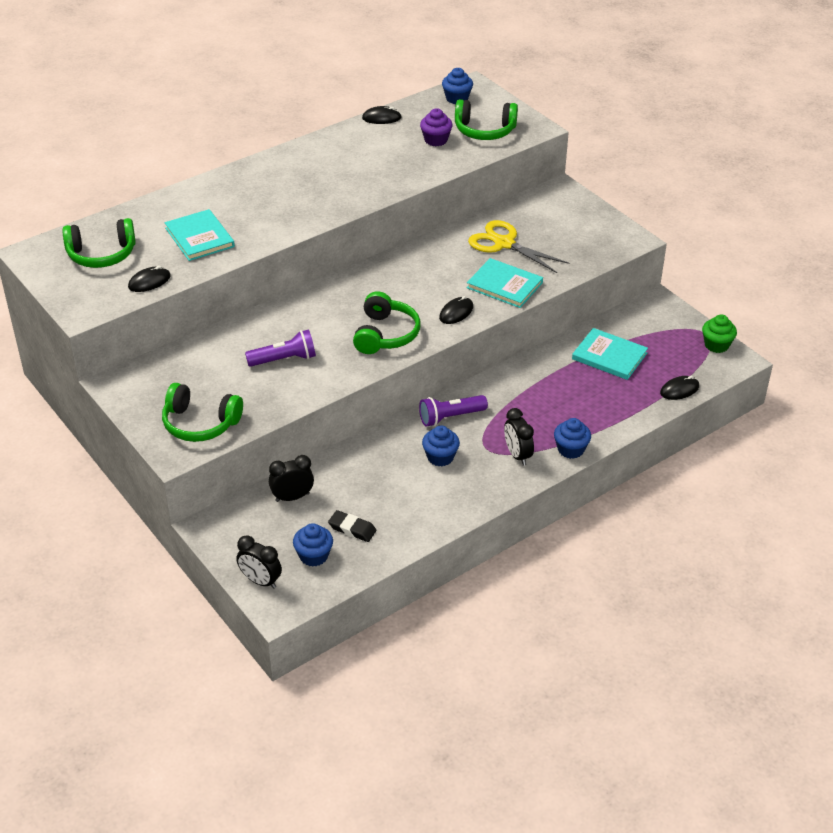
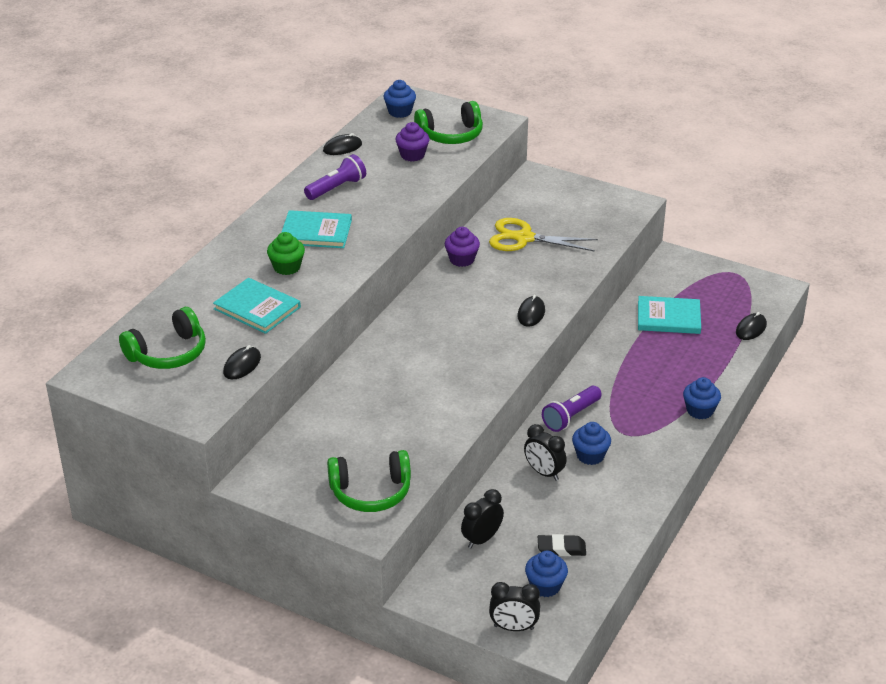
camera: 25 degrees left, 5 degrees down
purple flashlight [245,330,316,367] -> purple flashlight moved to [304,154,366,200]
green headphones [353,291,421,354] -> none
turquoise book [467,258,543,308] -> turquoise book moved to [281,210,352,248]
black clock [504,408,534,466] -> black clock moved to [524,424,567,481]
green cupcake [702,315,737,353] -> green cupcake moved to [267,232,305,275]
none -> purple cupcake [445,227,480,267]

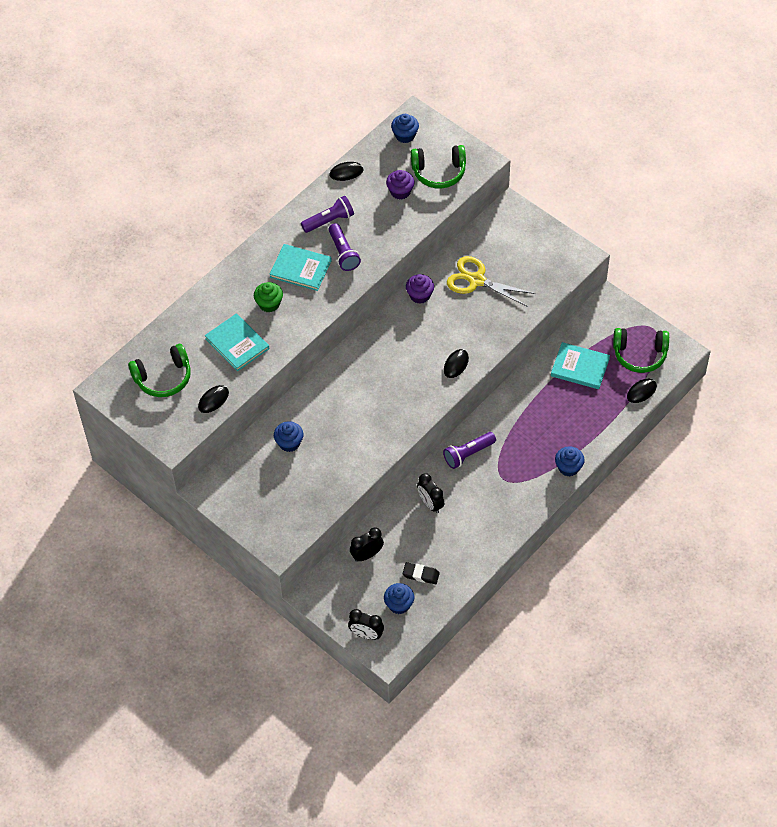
camera: 15 degrees right, 20 degrees up
green headphones [327,450,411,512] -> green headphones moved to [613,328,669,373]
blue cupcake [572,422,611,465] -> blue cupcake moved to [274,421,304,452]
none -> purple flashlight [329,223,361,271]

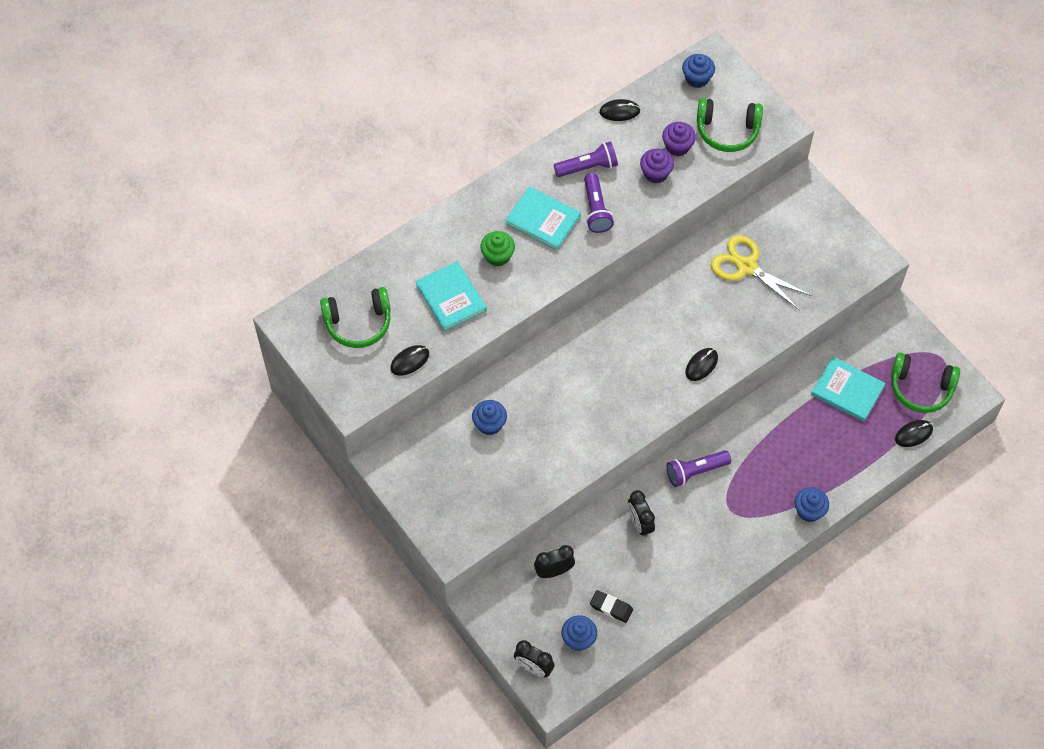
camera: 10 degrees right, 5 degrees up
purple cupcake [406,274,434,304] -> purple cupcake moved to [640,149,674,184]

